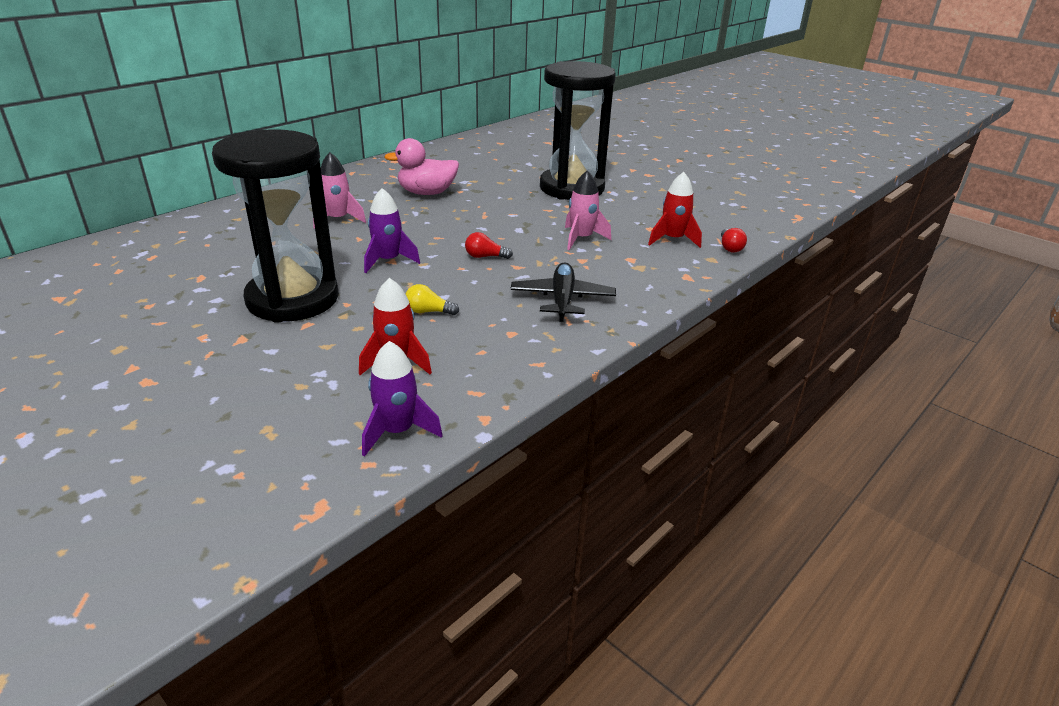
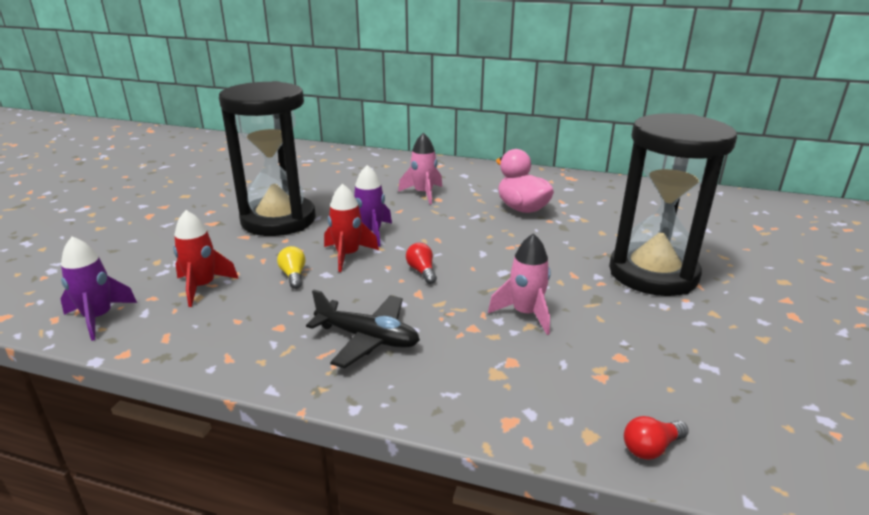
camera: 65 degrees right, 5 degrees down
black plane [510,262,616,322] -> black plane turned 45 degrees clockwise [306,290,420,368]
red rocket [648,172,702,248] -> red rocket moved to [324,184,379,272]

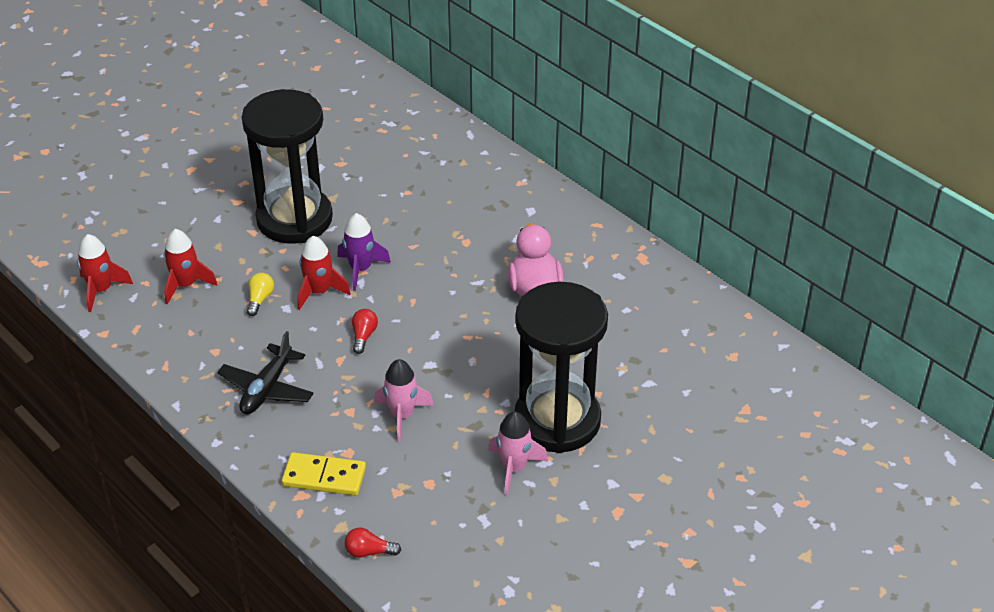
camera: 30 degrees right, 15 degrees up
purple rocket [60,236,137,341] -> red rocket [77,234,133,312]
black plane [306,290,420,368] -> black plane turned 60 degrees clockwise [217,331,314,414]
pink rocket [398,133,442,204] -> pink rocket moved to [488,412,548,495]
none -> yellow domino [282,452,366,495]

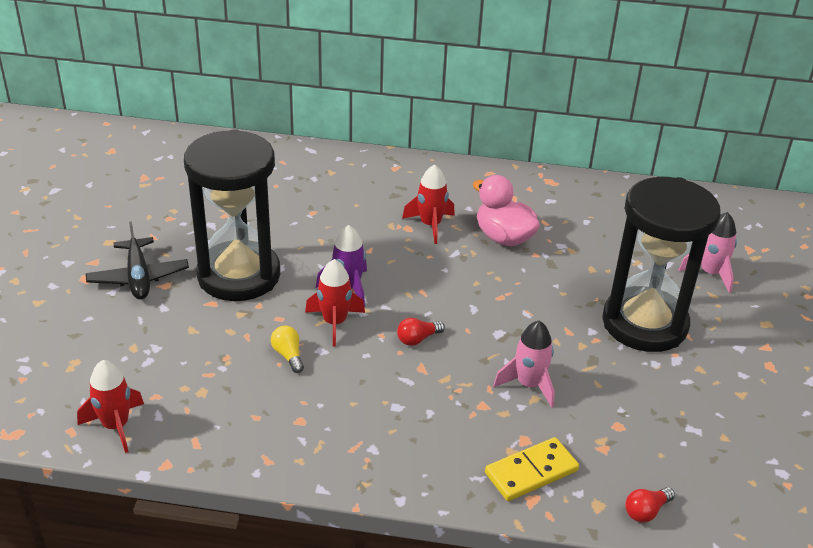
camera: 40 degrees left, 5 degrees down
red rocket [164,229,218,305] -> red rocket moved to [402,164,455,244]
black plane [217,331,314,414] -> black plane moved to [86,221,189,299]
red light bulb [352,309,378,354] -> red light bulb turned 90 degrees counterclockwise [397,318,445,346]
pink rocket [488,412,548,495] -> pink rocket moved to [679,212,737,293]

